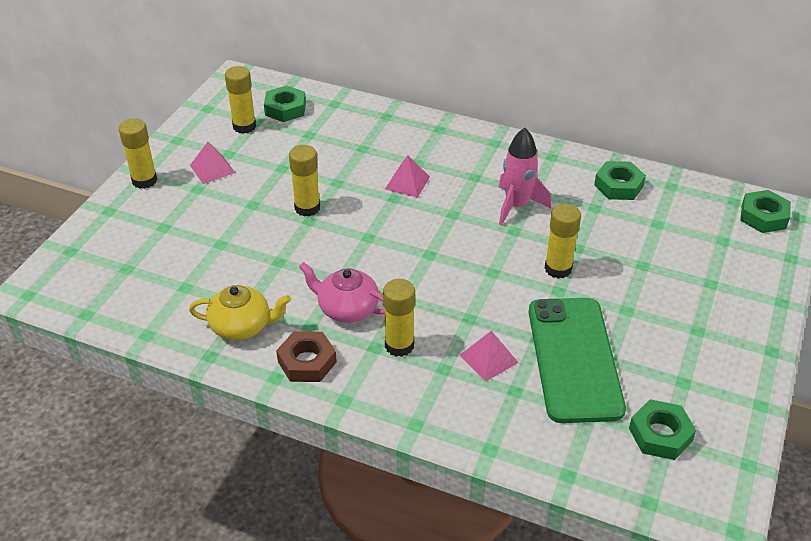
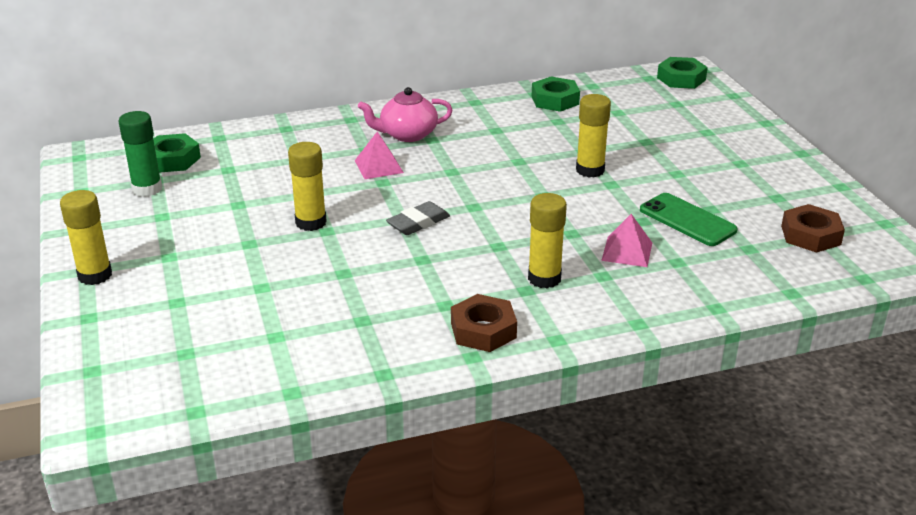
camera: 40 degrees left, 10 degrees down
yellow teapot [189,285,291,340] -> none
pink pyramid [190,142,235,184] -> none
yellow glue stick [225,66,256,134] -> green glue stick [118,111,162,197]
pink teapot [299,262,385,323] -> pink teapot moved to [358,87,453,142]
pink rocket [499,128,551,225] -> none
green phone [528,298,626,423] -> green phone [640,193,738,246], size x0.58
green nut [629,399,696,460] -> brown nut [781,204,845,253]
none -> grey eraser [386,201,450,235]

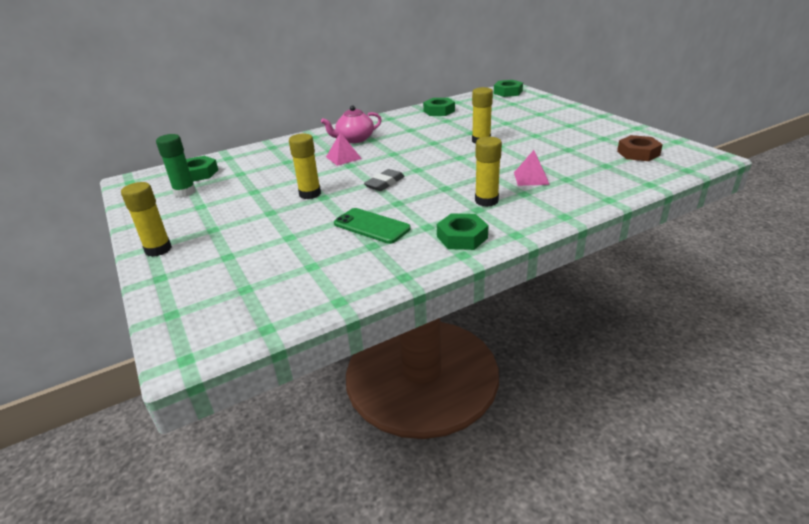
camera: 10 degrees left, 0 degrees up
brown nut [451,294,517,352] -> green nut [437,213,489,250]
green phone [640,193,738,246] -> green phone moved to [334,208,411,244]

